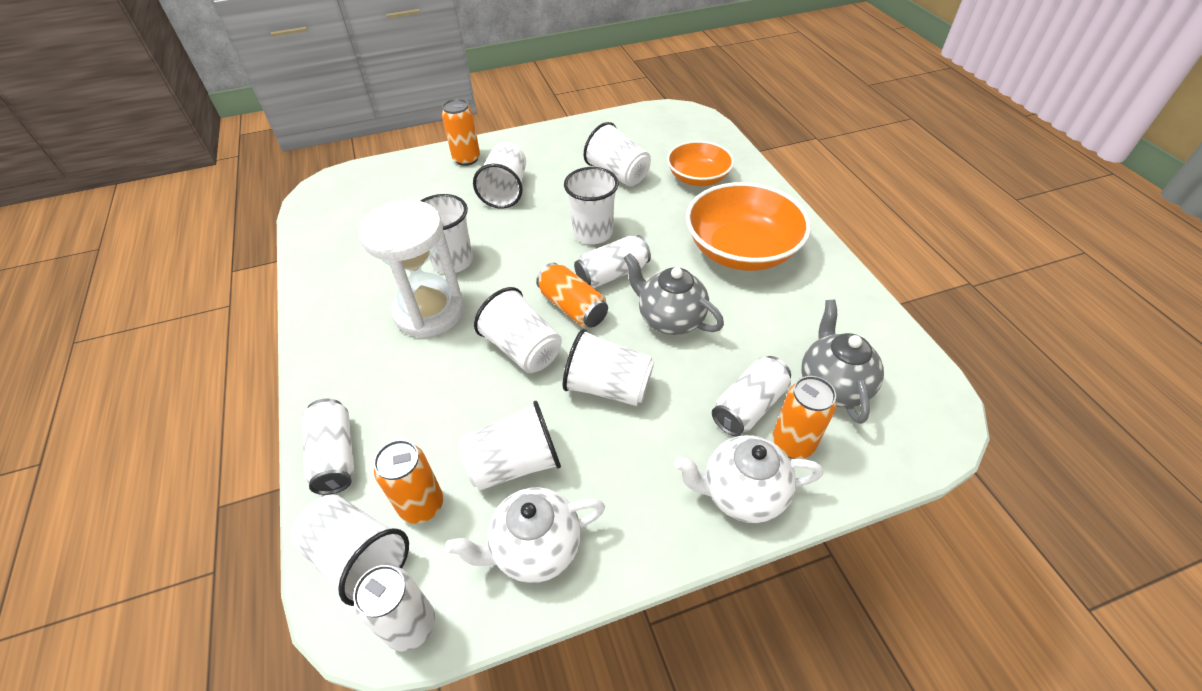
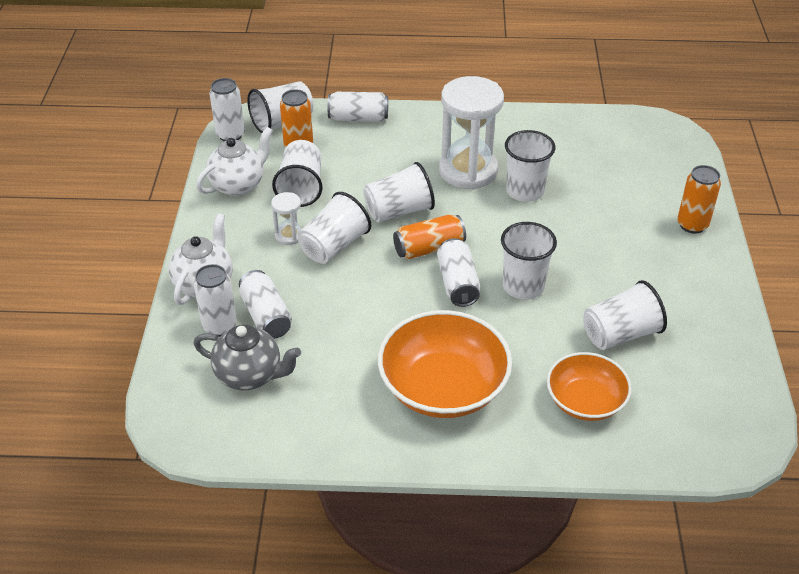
camera: 110 degrees right, 5 degrees down
white teapot [445,487,605,583] -> white teapot turned 45 degrees clockwise [196,127,273,196]
white cup [473,143,526,209] -> none
grey teapot [624,253,724,335] -> none
orange can [772,376,836,459] -> white can [194,264,237,337]
none -> white hourglass [271,192,302,245]

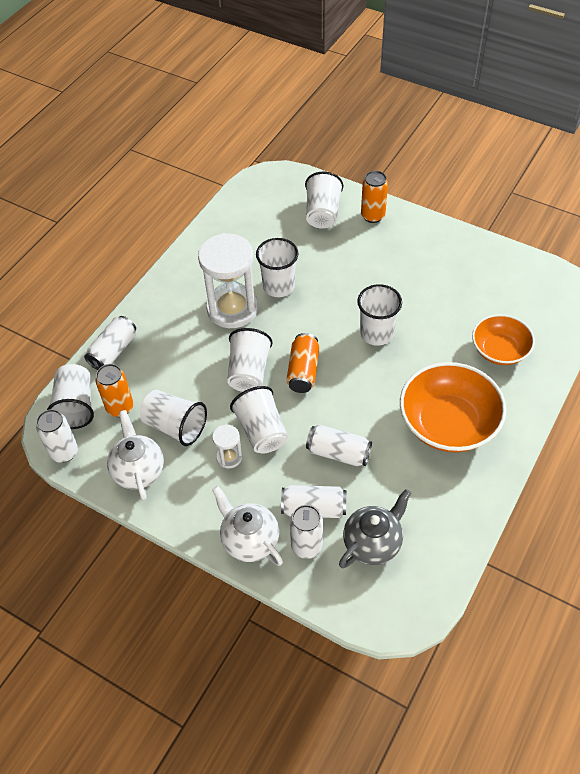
camera: 60 degrees left, 10 degrees up
white can [437,238,480,307] -> white can moved to [306,425,372,466]
white cup [583,280,667,350] -> white cup moved to [305,172,343,229]

